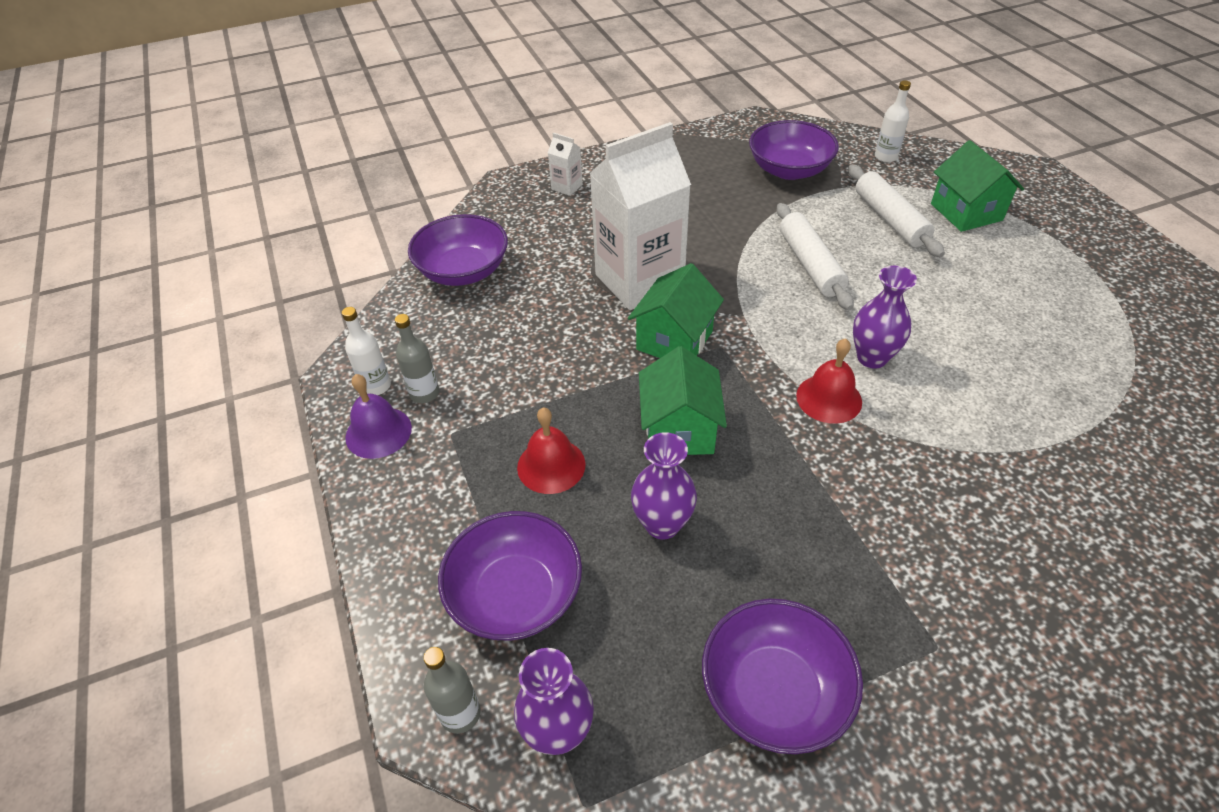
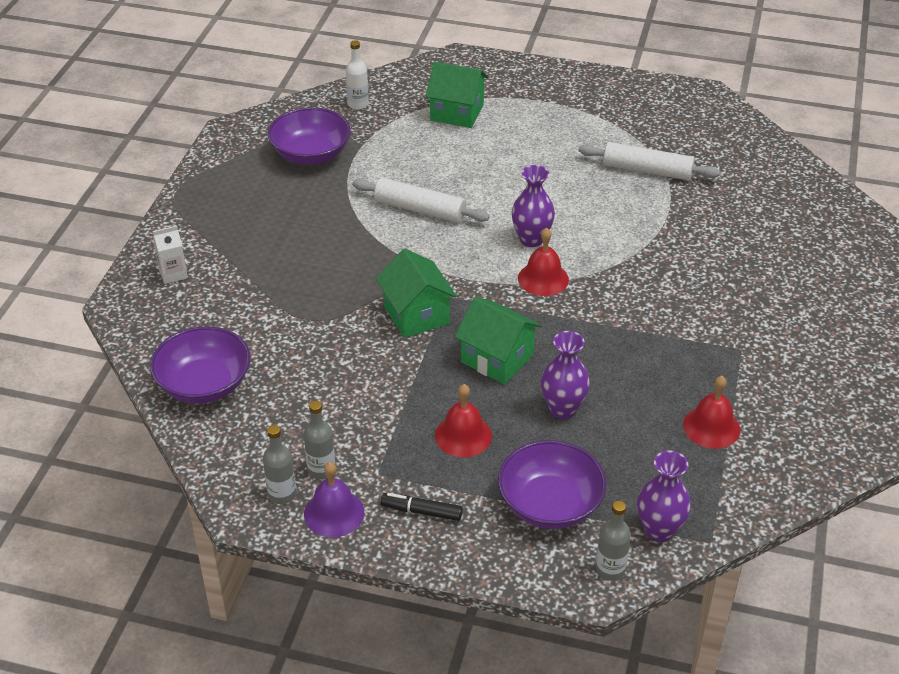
camera: 55 degrees left, 5 degrees down
white bottle [342,307,391,395] -> grey bottle [263,425,296,504]
white carton [589,122,691,310] -> none
purple bowl [702,598,863,754] -> red bell [683,376,740,449]
white rolling pin [848,165,945,257] -> white rolling pin moved to [579,142,720,180]
none -> black marker [381,493,463,521]

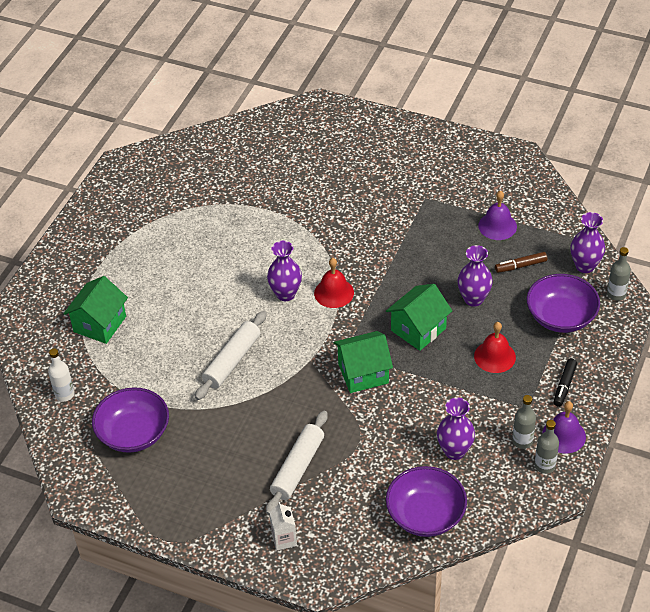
camera: 80 degrees left, 5 degrees up
white rolling pin [579,142,720,180] -> white rolling pin moved to [266,411,328,515]
red bell [683,376,740,449] -> purple bell [478,190,517,240]
none -> purple vase [437,397,475,460]
none -> brown marker [495,252,547,273]

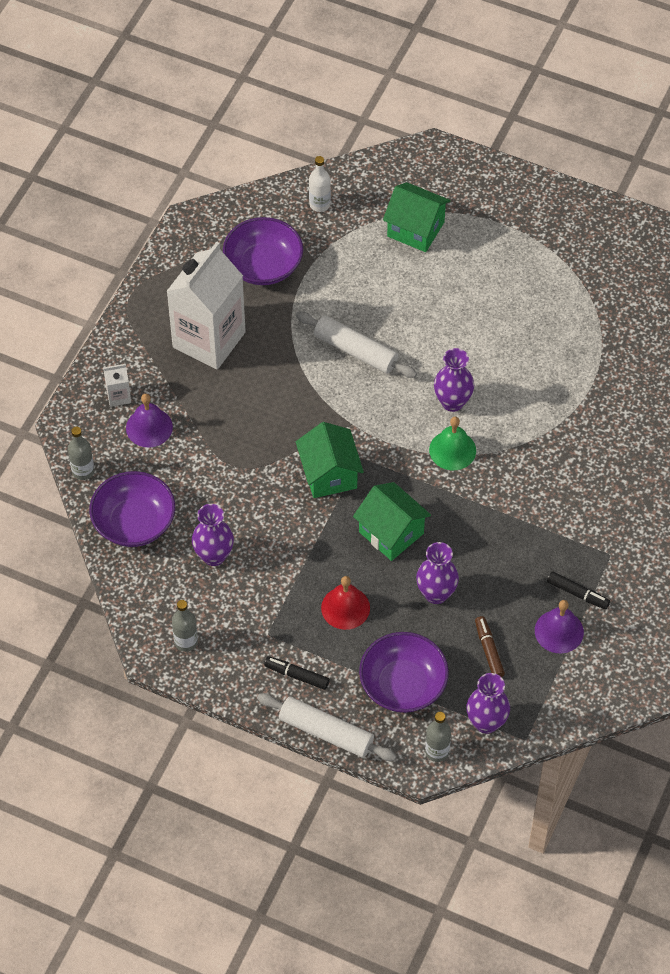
camera: 90 degrees right, 10 degrees up
white rolling pin [266,411,328,515] -> white rolling pin moved to [257,693,397,761]
red bell [314,258,354,308] -> green bell [429,417,476,470]
grey bottle [512,395,536,449] -> grey bottle moved to [68,426,94,480]
purple bell [542,401,586,453] -> purple bell moved to [126,394,173,448]
none -> white carton [166,242,246,370]
none -> black marker [547,572,610,609]

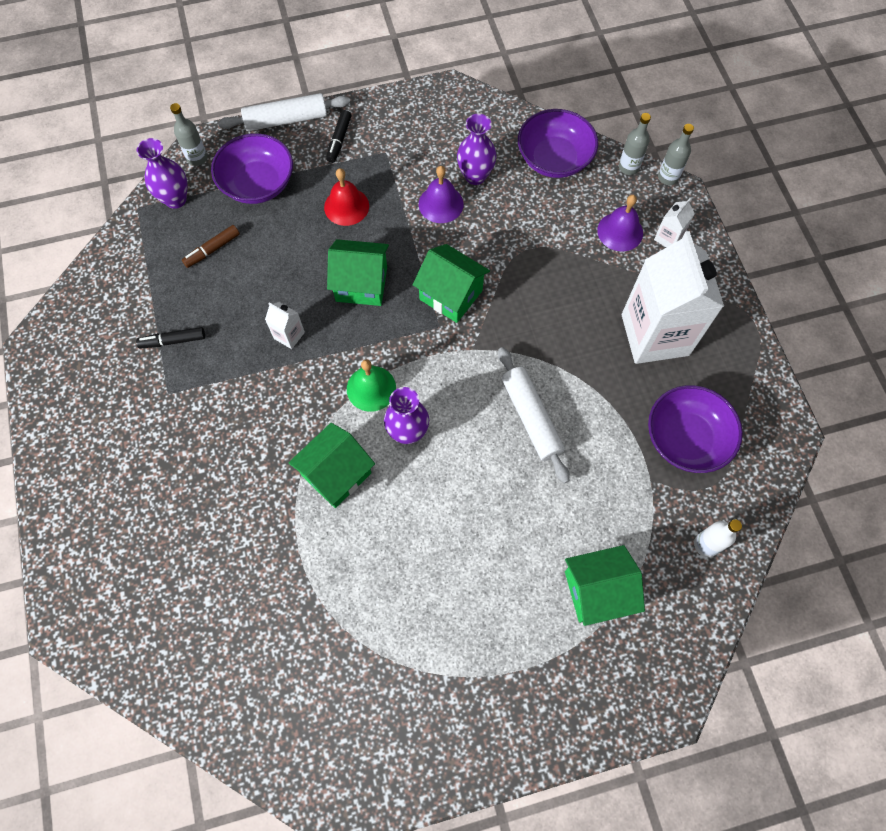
camera: 140 degrees right, 10 degrees up
grey bottle [172,600,198,652] -> grey bottle moved to [658,124,694,185]
black marker [264,656,330,690] -> black marker turned 120 degrees clockwise [326,110,351,163]
white rolling pin [296,311,417,378] -> white rolling pin turned 75 degrees clockwise [498,347,570,483]
purple vase [416,542,459,604] -> none
brown marker [475,616,505,677] -> brown marker turned 105 degrees clockwise [182,225,240,268]
purple bell [535,600,584,654] -> purple bell moved to [419,166,464,223]
none -> white carton [265,302,305,349]
none -> green house [288,423,375,508]

